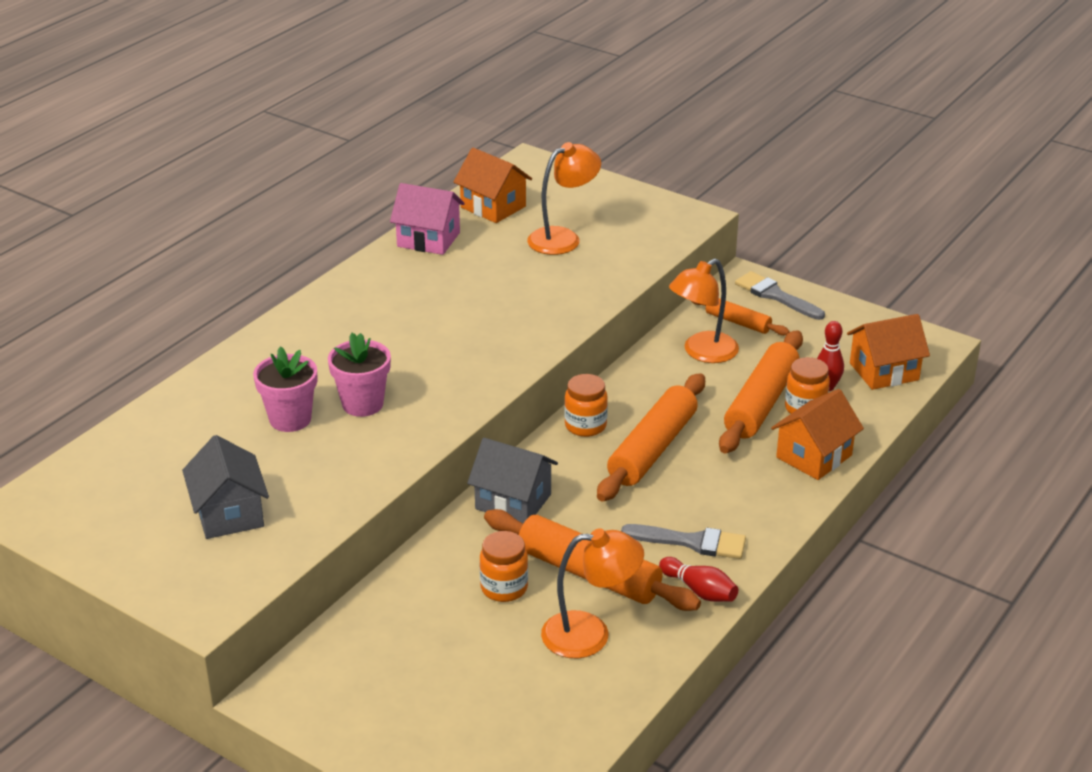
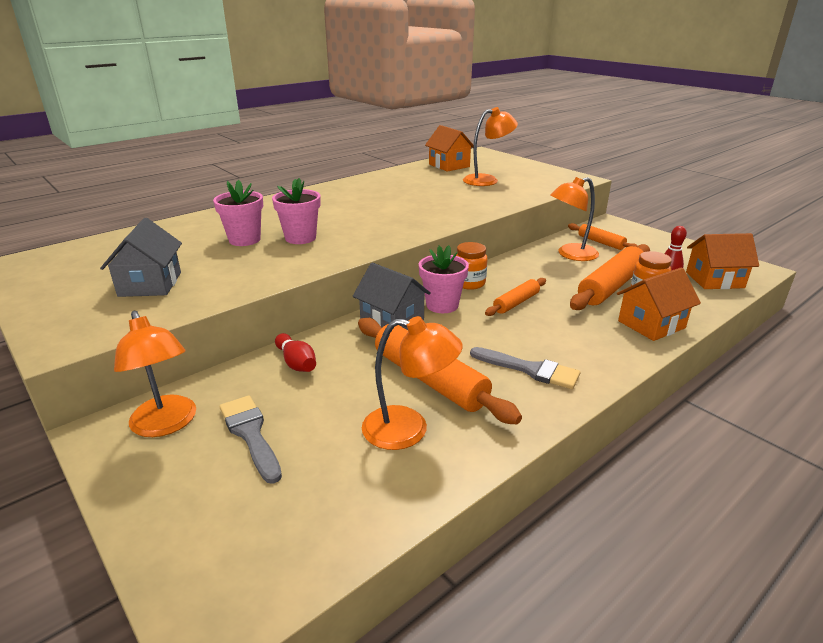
camera: 15 degrees right, 5 degrees down
pink house [390,183,464,255] -> none
orange jar [480,531,528,602] -> none
orange rolling pin [597,373,705,502] -> orange rolling pin [485,278,546,316], size x0.55
red bowling pin [659,557,738,602] -> red bowling pin moved to [275,333,316,372]
grey brush [735,271,825,320] -> grey brush moved to [220,395,282,484]
none -> orange lamp [114,311,196,437]
none -> pink flower pot [419,245,469,313]

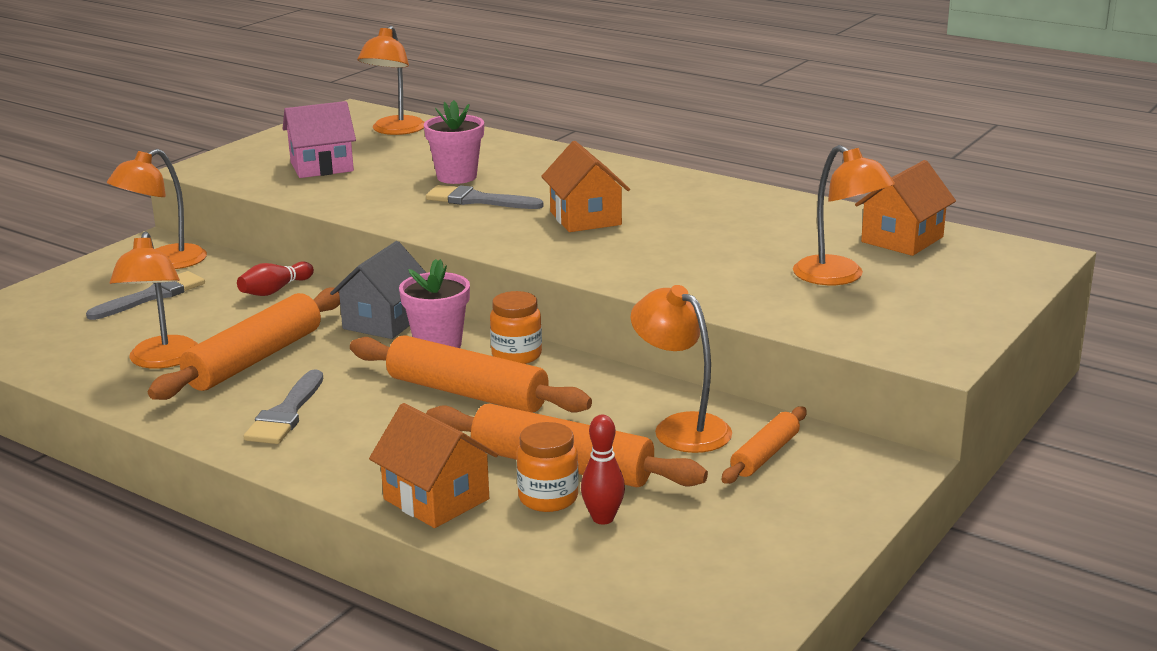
camera: 75 degrees right, 5 degrees down
grey house [100,218,182,297] -> pink house [283,101,356,178]
pink flower pot [272,178,321,244] -> grey brush [426,185,543,209]
orange rolling pin [485,278,546,316] -> orange rolling pin [350,335,592,413], size x1.81
orange house [686,233,759,289] -> orange house moved to [541,141,630,232]
none -> orange lamp [357,26,425,135]

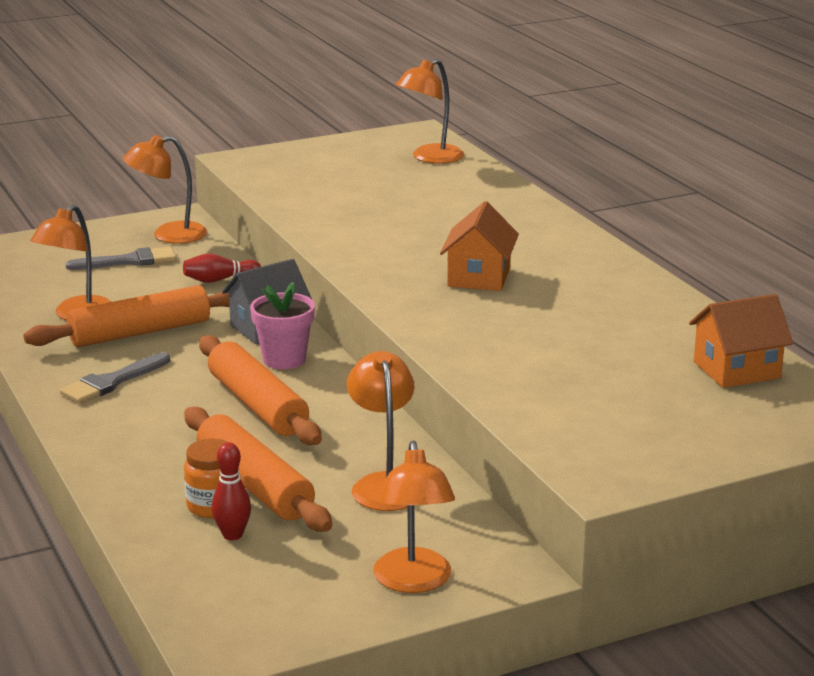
camera: 30 degrees right, 0 degrees up
pink house [283,101,356,178] -> none
orange house [369,403,498,528] -> none
pink flower pot [424,100,484,184] -> none
grey brush [426,185,543,209] -> none
orange jar [490,291,542,364] -> none
orange rolling pin [722,406,807,484] -> none
orange lamp [793,145,895,285] -> orange lamp moved to [373,441,455,593]

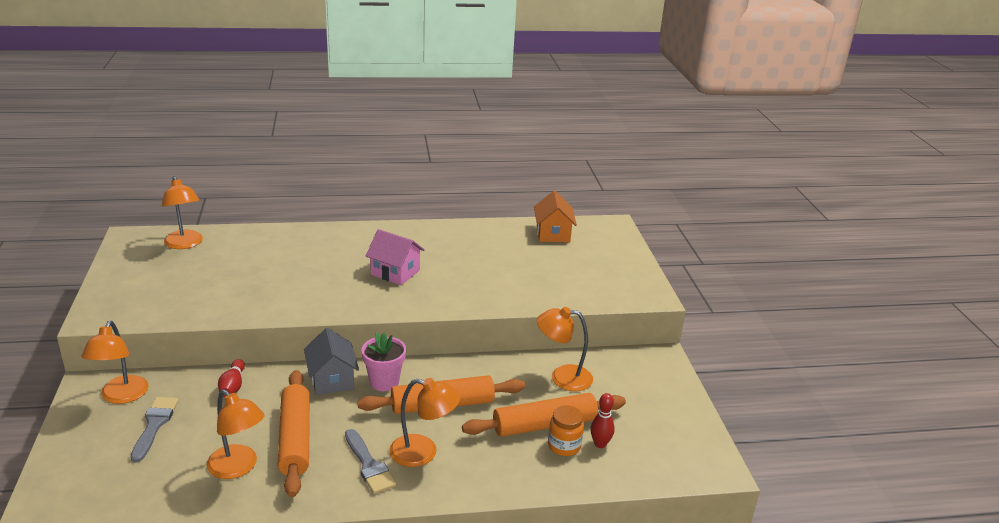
camera: 75 degrees left, 5 degrees up
orange lamp [373,441,455,593] -> orange lamp moved to [389,378,461,467]
orange house [440,201,519,291] -> pink house [366,229,424,285]

